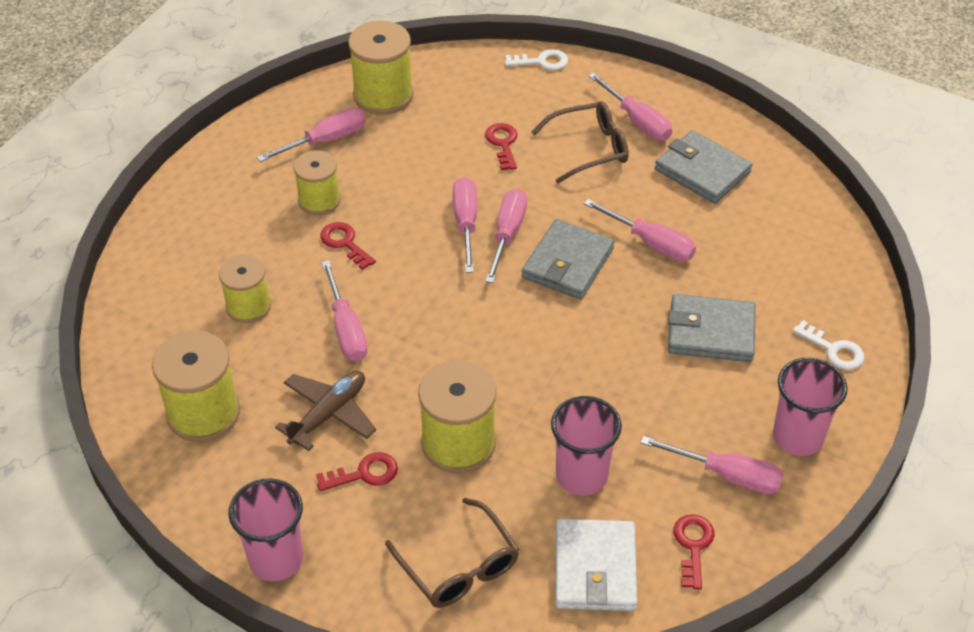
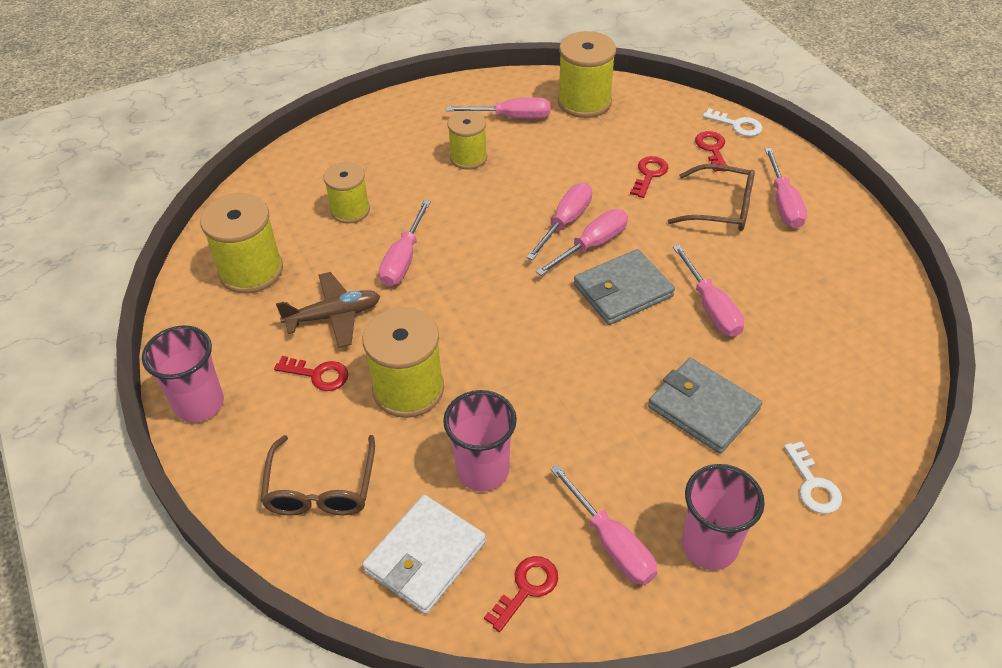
camera: 35 degrees right, 0 degrees up
red key [320,222,376,270] -> red key moved to [695,131,727,172]
grey wallet [655,130,752,204] -> none

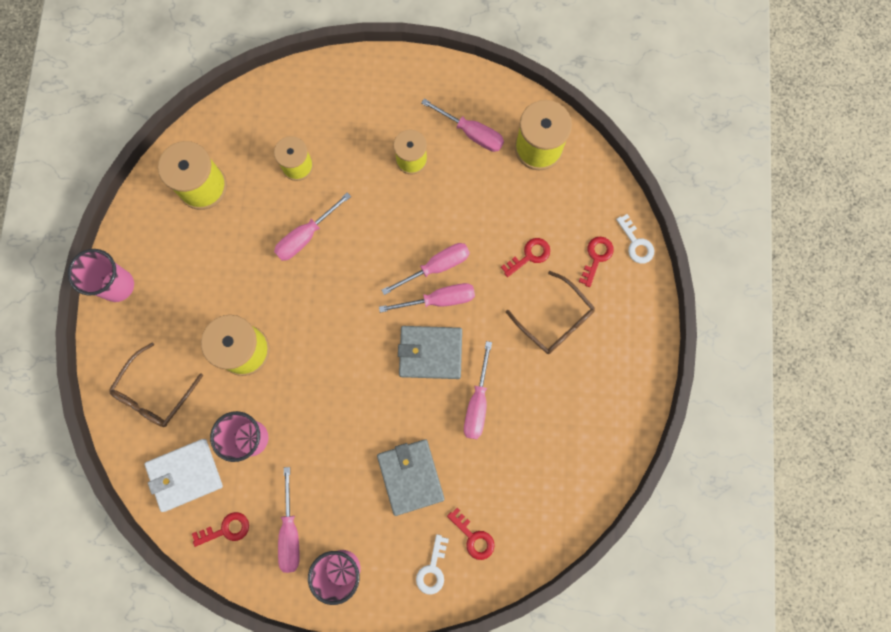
camera: 30 degrees right, 30 degrees up
red key [274,356,348,391] -> red key moved to [447,508,495,560]
brown plane [276,272,380,348] -> none
pink screwdriver [765,148,807,228] -> none

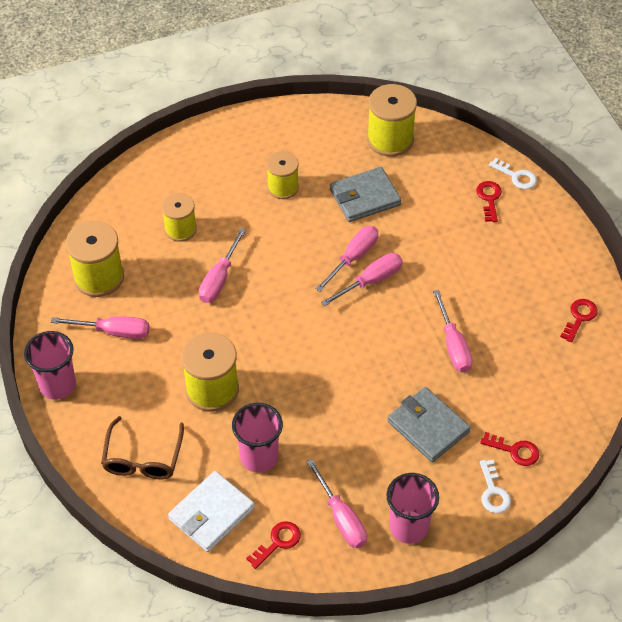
camera: 25 degrees left, 25 degrees down
grey wallet [398,326,462,379] -> grey wallet moved to [330,167,401,222]
pink screwdriver [421,99,504,152] -> pink screwdriver moved to [51,316,150,339]
red key [501,238,550,277] -> red key moved to [560,299,598,342]
brown glasses [506,271,595,354] -> none

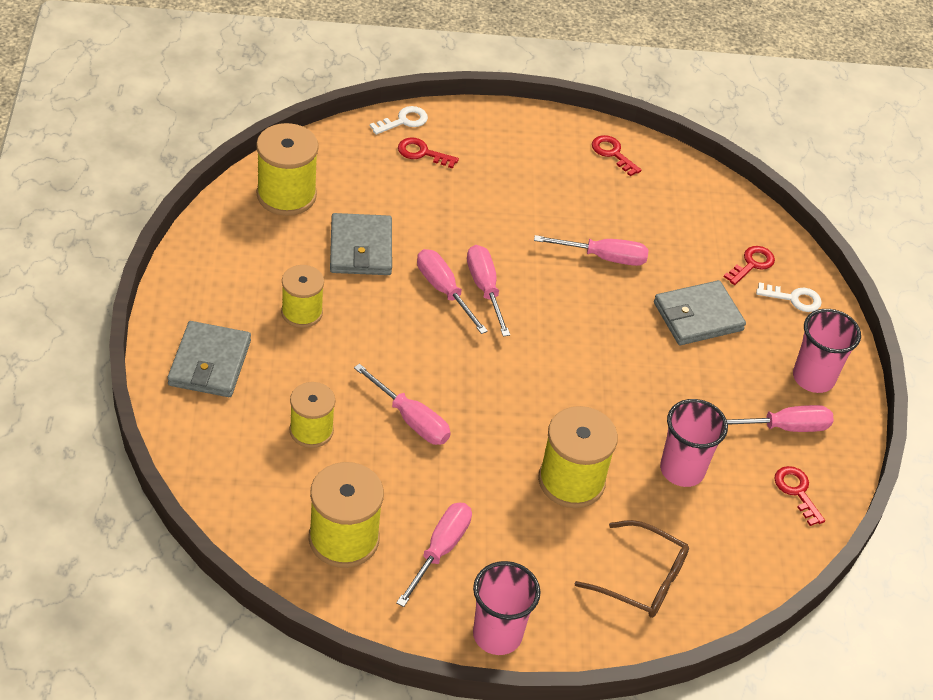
camera: 75 degrees left, 5 degrees down
white wallet [168,471,255,552] -> none
none -> grey wallet [167,321,251,397]

